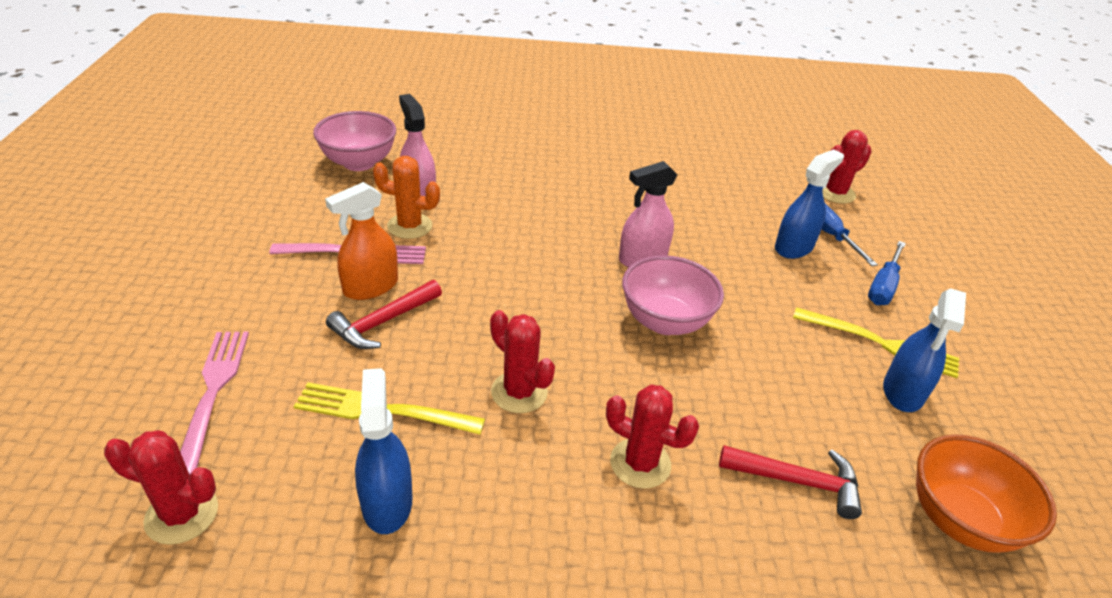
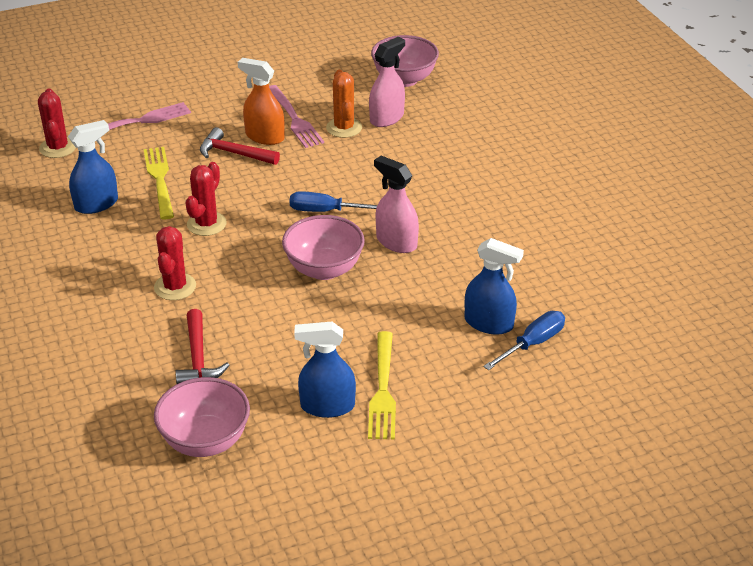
camera: 70 degrees right, 0 degrees up
red cactus [823,130,872,204] -> none
blue screwdriver [868,241,906,305] -> blue screwdriver moved to [290,191,377,212]
orange bowl [916,434,1057,553] -> pink bowl [154,377,250,457]

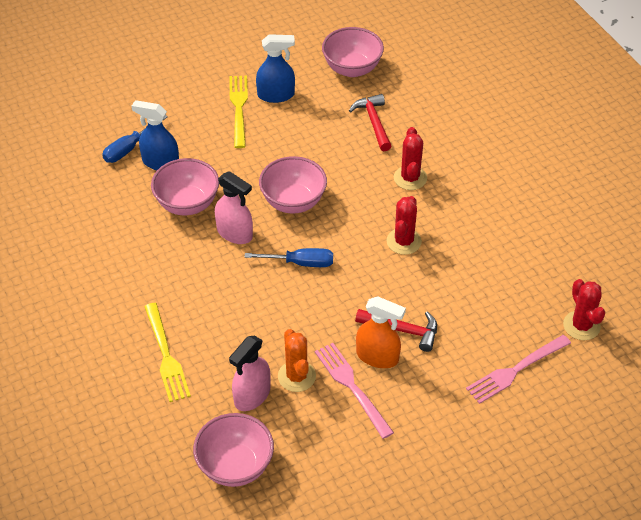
camera: 175 degrees right, 10 degrees up
blue spray bottle [68,120,118,214] -> none
yellow fork [143,147,174,220] -> yellow fork moved to [144,303,191,402]
none -> pink bowl [151,158,219,215]

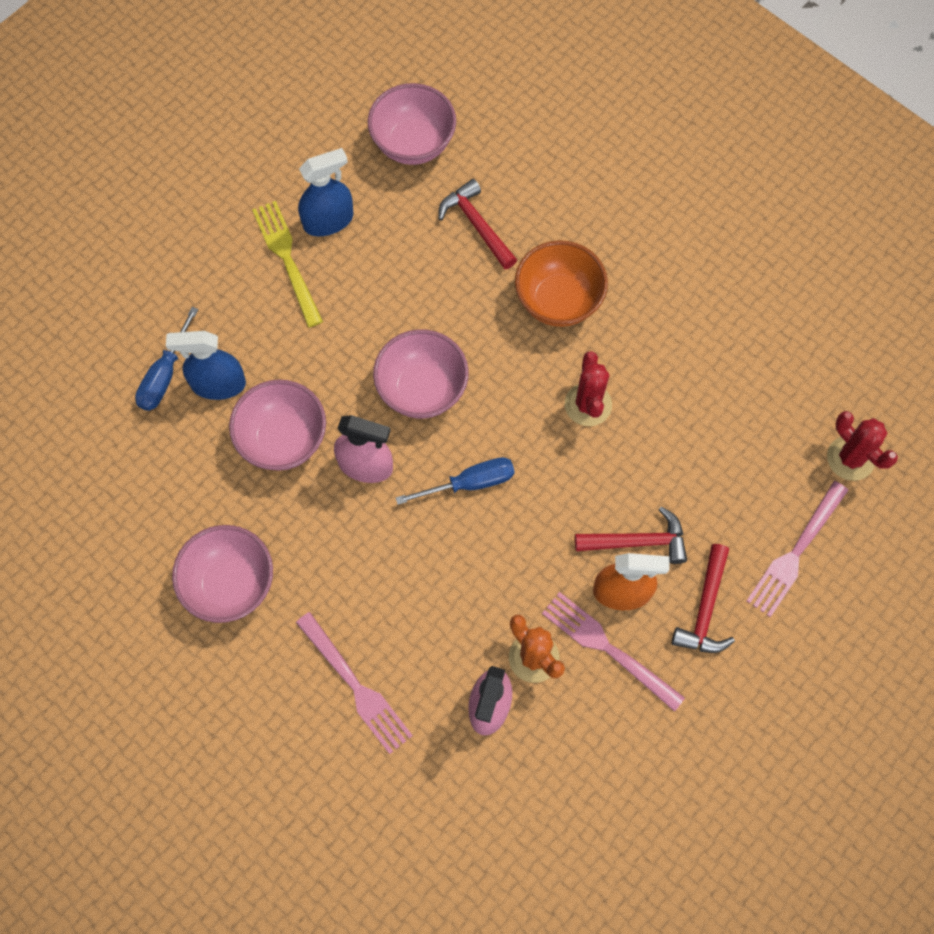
camera: 20 degrees left, 20 degrees up
yellow fork [144,303,191,402] -> pink fork [296,612,413,754]
pink bowl [193,413,274,487] -> pink bowl moved to [172,525,273,623]
red cactus [394,127,427,190] -> orange bowl [515,240,608,327]
none -> red hammer [672,544,735,653]

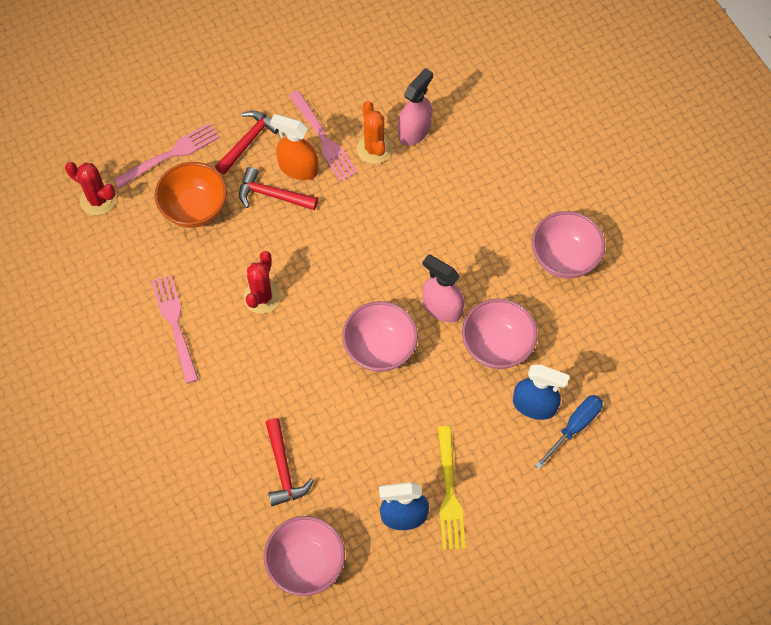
camera: 160 degrees left, 5 degrees down
pink fork [296,612,413,754] -> pink fork moved to [151,275,199,384]
blue screwdriver [396,457,515,505] -> none
orange bowl [515,240,608,327] -> orange bowl moved to [155,162,227,228]
red cactus [827,411,898,481] -> red cactus turned 45 degrees counterclockwise [65,162,116,215]

